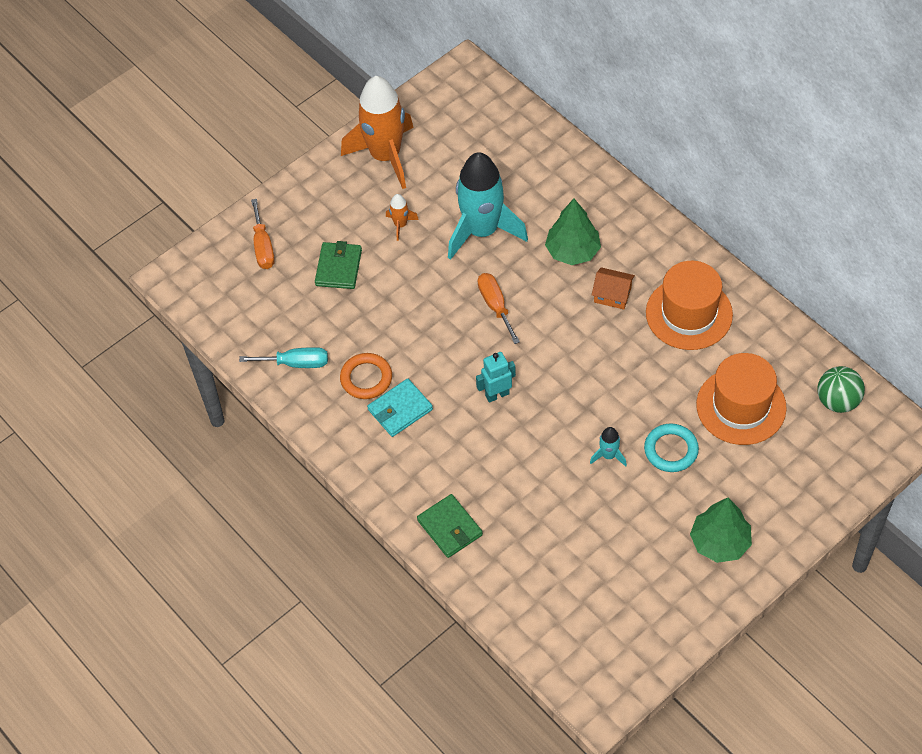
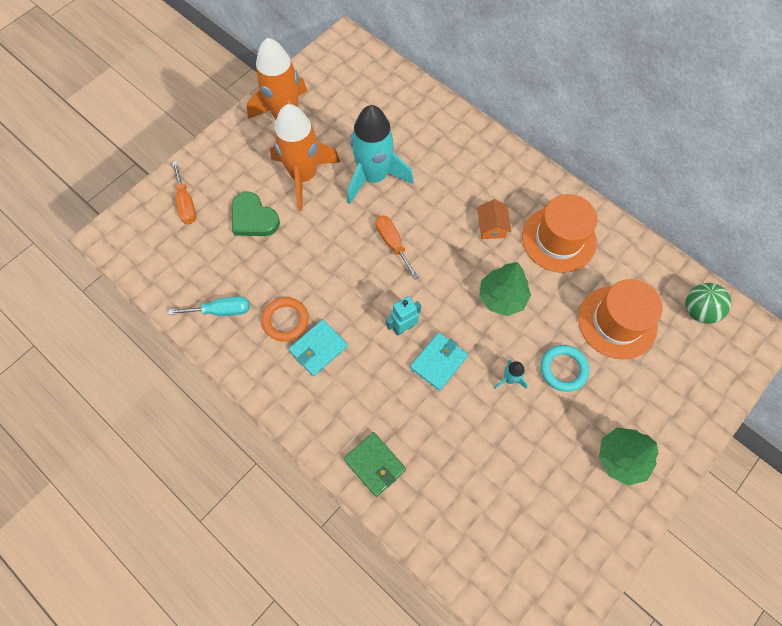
camera: 10 degrees left, 10 degrees up
green wallet [315,241,362,289] -> green heart [232,191,280,236]
orange rocket [386,194,419,241] -> orange rocket [270,104,340,211], size x2.43
green tree [545,199,601,265] -> green tree moved to [479,262,531,316]
orange house [592,267,635,309] -> orange house turned 75 degrees clockwise [477,199,511,239]
none -> turquoise wallet [410,332,468,391]

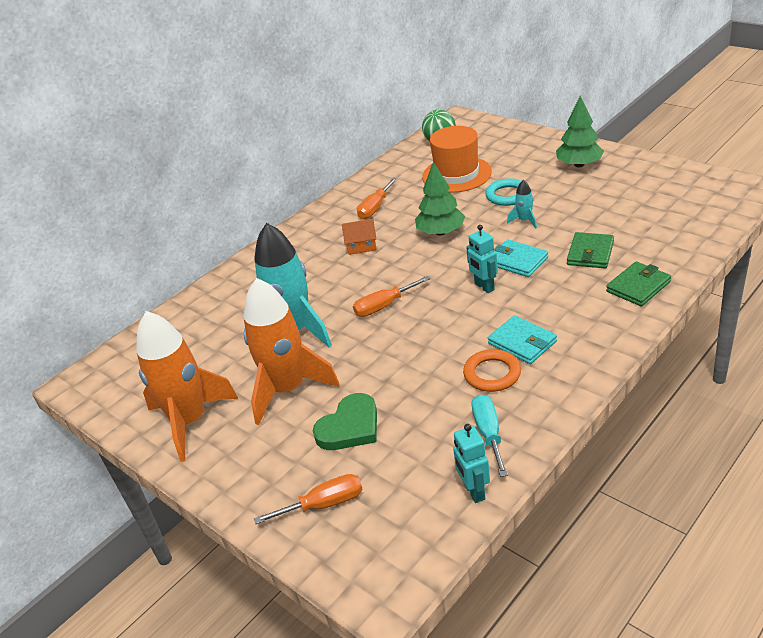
camera: 85 degrees left, 30 degrees down
orange hat [522,194,597,273] -> orange screwdriver [357,177,397,219]
none -> turquoise robot [453,424,490,503]
none -> green wallet [567,232,614,269]

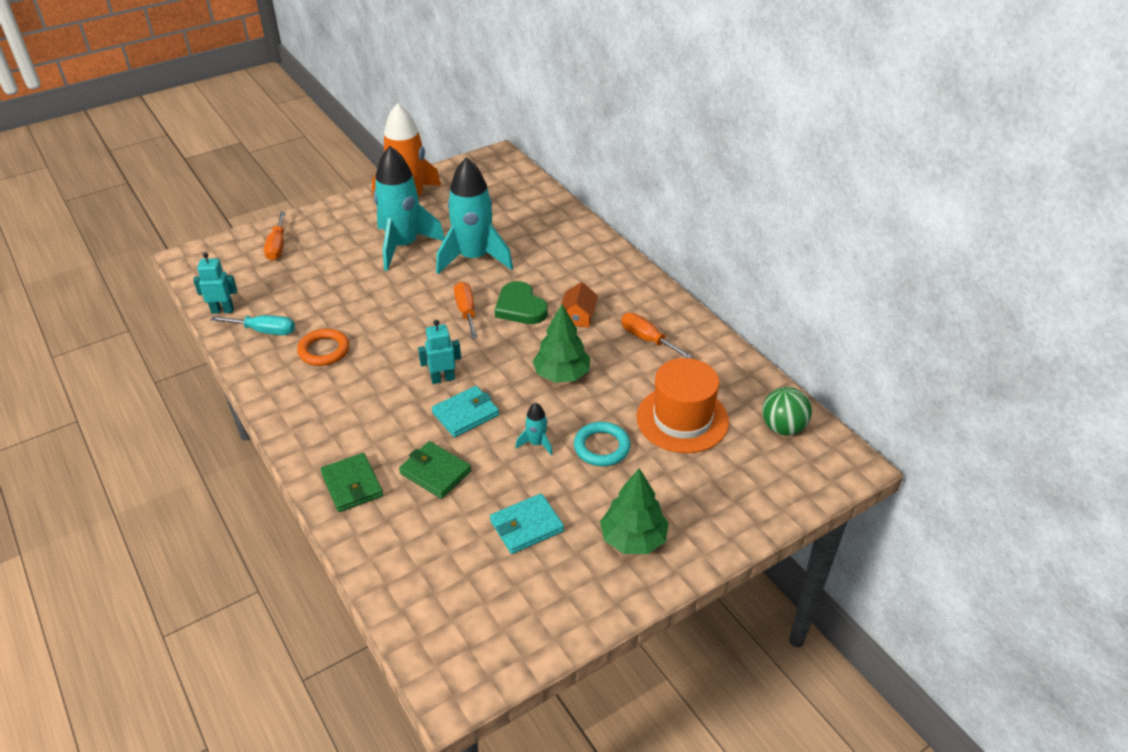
camera: 100 degrees right, 5 degrees up
orange rocket [244,278,340,425] -> turquoise rocket [373,146,445,271]
green heart [313,393,377,450] -> green heart moved to [495,281,548,324]
turquoise wallet [488,315,557,364] -> turquoise wallet moved to [490,493,564,554]

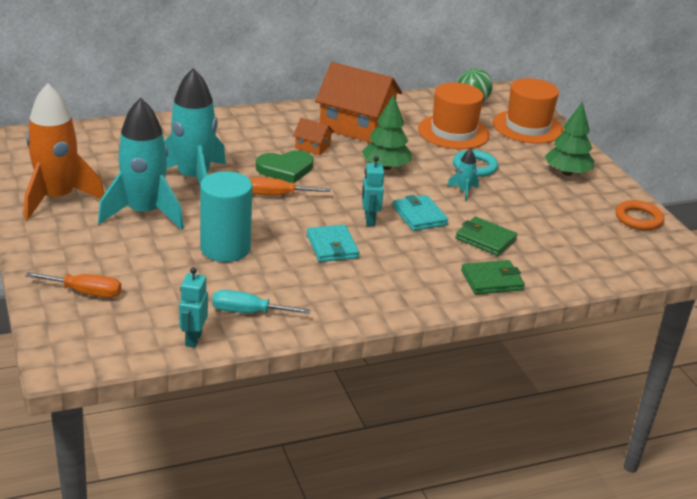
camera: 80 degrees left, 10 degrees down
turquoise screwdriver [211,315,295,335] -> turquoise screwdriver turned 105 degrees counterclockwise [212,290,310,314]
orange ring [297,329,349,366] -> orange ring moved to [616,200,664,230]
green wallet [399,441,471,499] -> green wallet turned 75 degrees clockwise [456,217,517,256]
turquoise wallet [490,493,564,554] -> turquoise wallet moved to [307,225,359,262]
orange screwdriver [621,313,692,358] -> orange house [315,62,402,143]
none -> turquoise cylinder [200,171,252,262]
none -> orange hat [493,78,563,144]

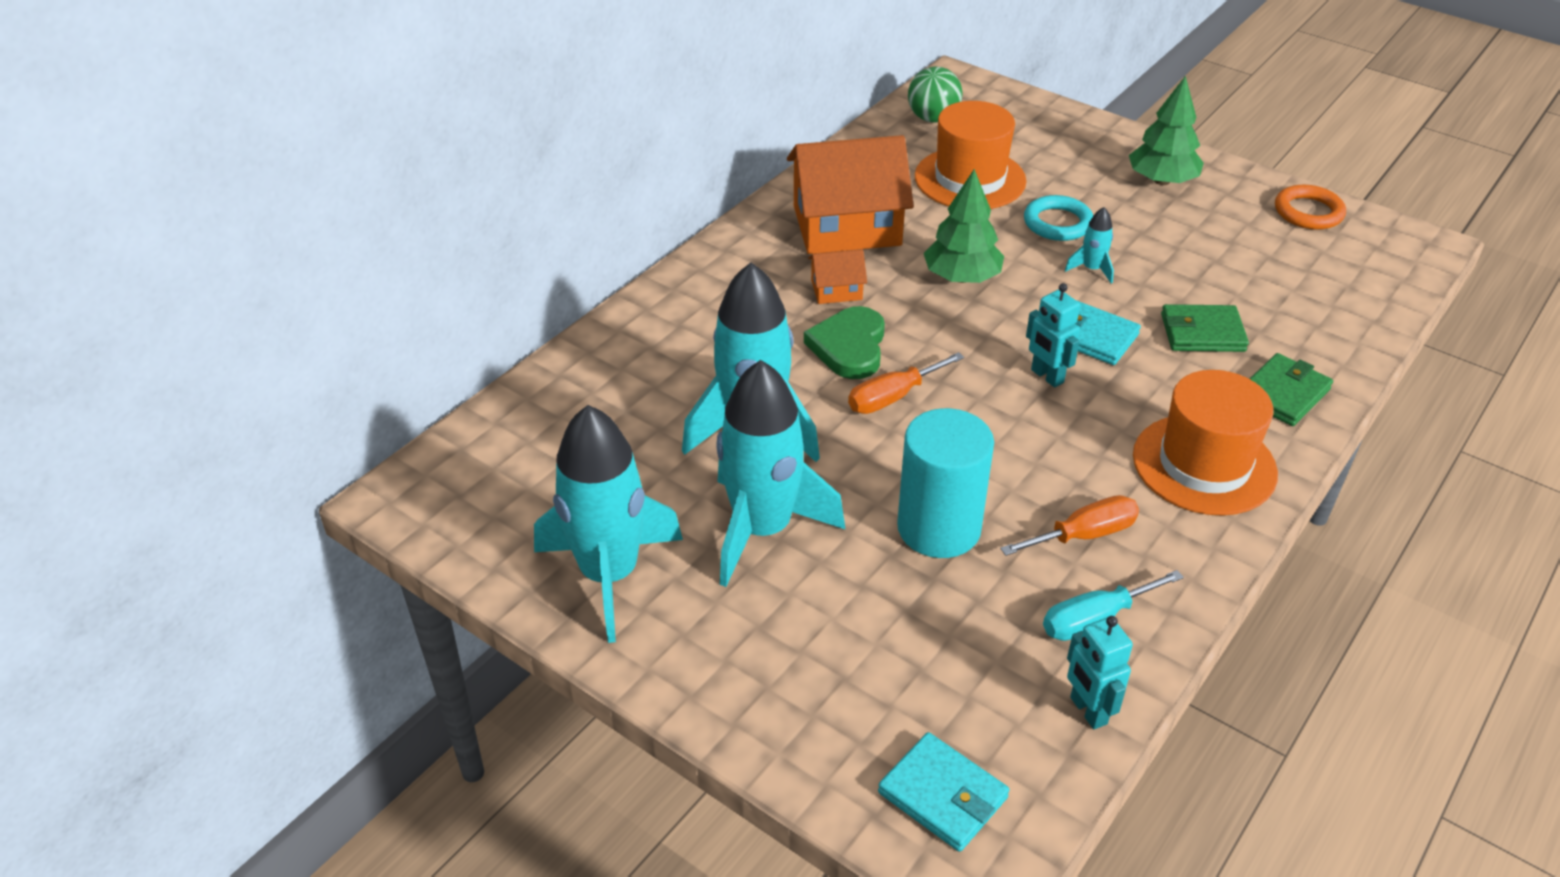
camera: 30 degrees left, 10 degrees up
orange rocket [24,83,104,220] -> turquoise rocket [534,405,683,643]
orange screwdriver [25,272,121,298] -> orange screwdriver moved to [1000,495,1139,556]
green heart [256,150,313,183] -> green heart turned 150 degrees clockwise [804,306,885,379]
turquoise wallet [307,225,359,262] -> turquoise wallet moved to [878,732,1010,852]
orange hat [493,78,563,144] -> orange hat moved to [1133,370,1278,516]

